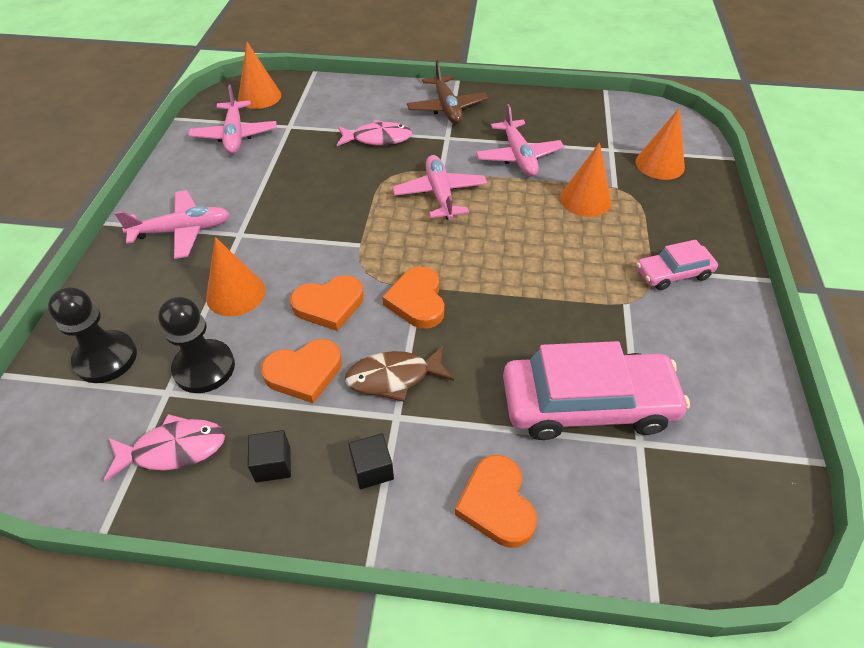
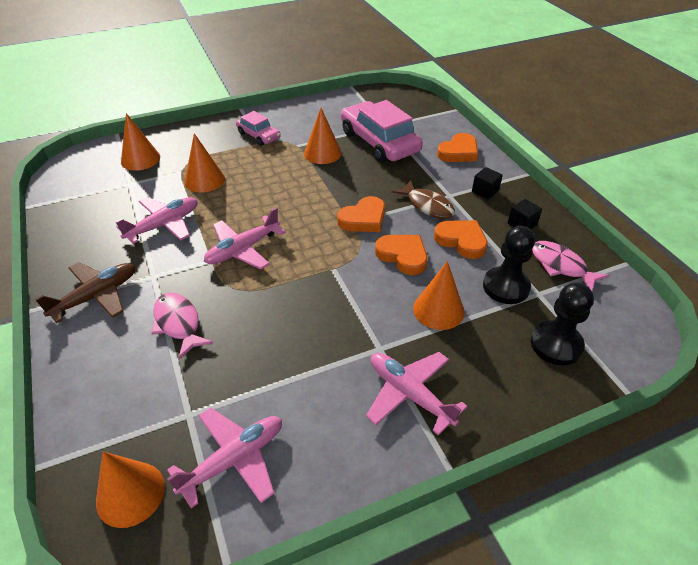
camera: 120 degrees left, 5 degrees down
none -> orange cone [304,108,342,164]

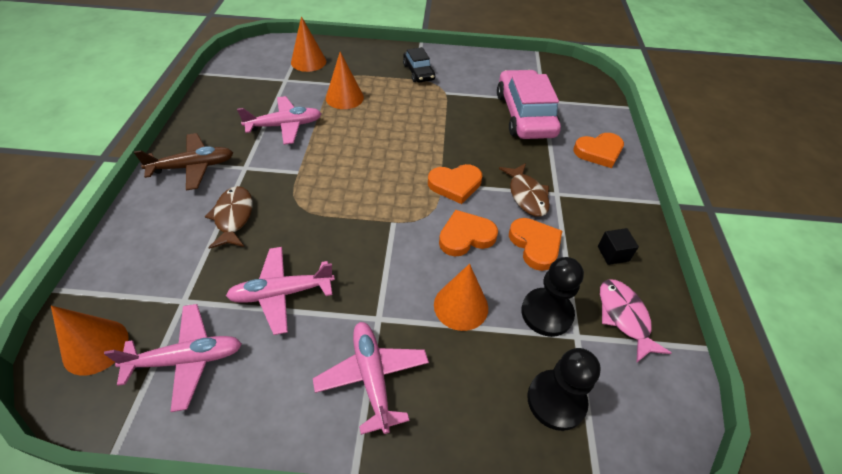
camera: 25 degrees right, 5 degrees up
pink fish [151,293,213,359] -> brown fish [205,186,253,249]
pink plane [204,207,286,269] -> pink plane moved to [226,247,335,335]
pink car [236,111,281,146] -> black car [403,47,435,82]
orange cone [304,108,342,164] -> none
orange heart [375,235,428,275] -> orange heart turned 90 degrees counterclockwise [439,210,498,256]
black cube [472,167,503,200] -> none

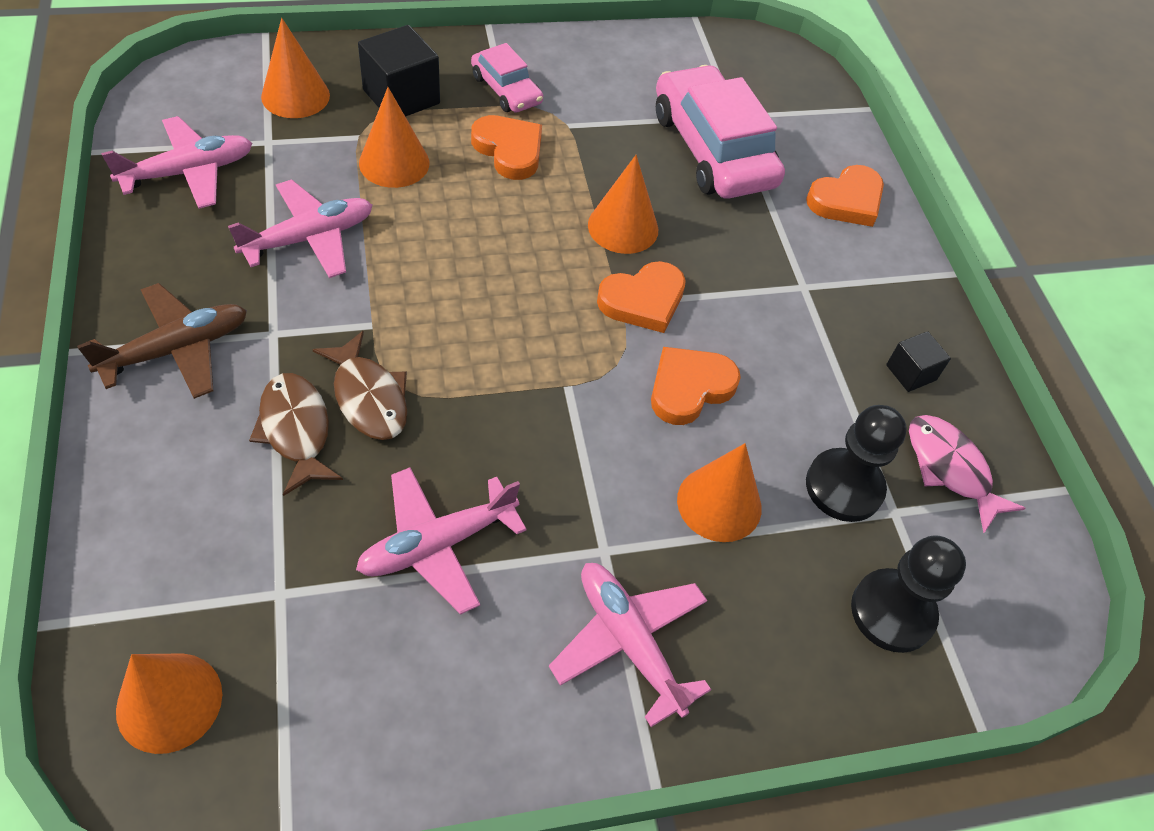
camera: 20 degrees left, 5 degrees up
pink plane [104,304,242,412] -> pink plane moved to [101,116,252,209]
black car [403,47,435,82] -> pink car [471,43,543,112]
brown fish [499,163,550,217] -> brown fish moved to [312,331,408,440]
orange heart [509,218,562,271] -> orange heart moved to [471,115,542,180]
none -> black cube [358,25,440,117]
none -> orange cone [588,155,658,254]

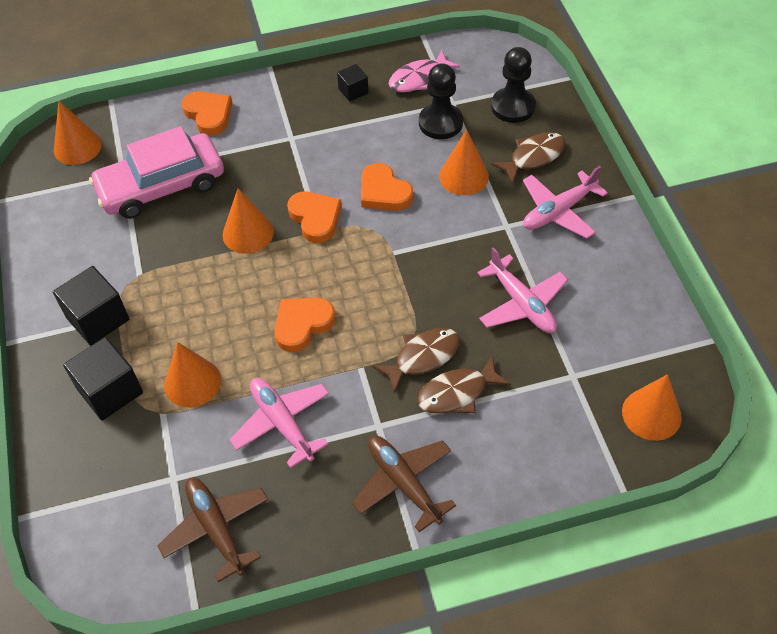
camera: 85 degrees left, 0 degrees up
pink plane [101,116,252,209] -> brown plane [158,478,268,582]
orange cone [261,18,330,118] -> orange cone moved to [54,101,102,165]
pink car [471,43,543,112] -> black cube [53,266,129,346]
orange heart [471,115,542,180] -> orange heart moved to [274,298,336,352]
none -> brown fish [491,132,566,184]

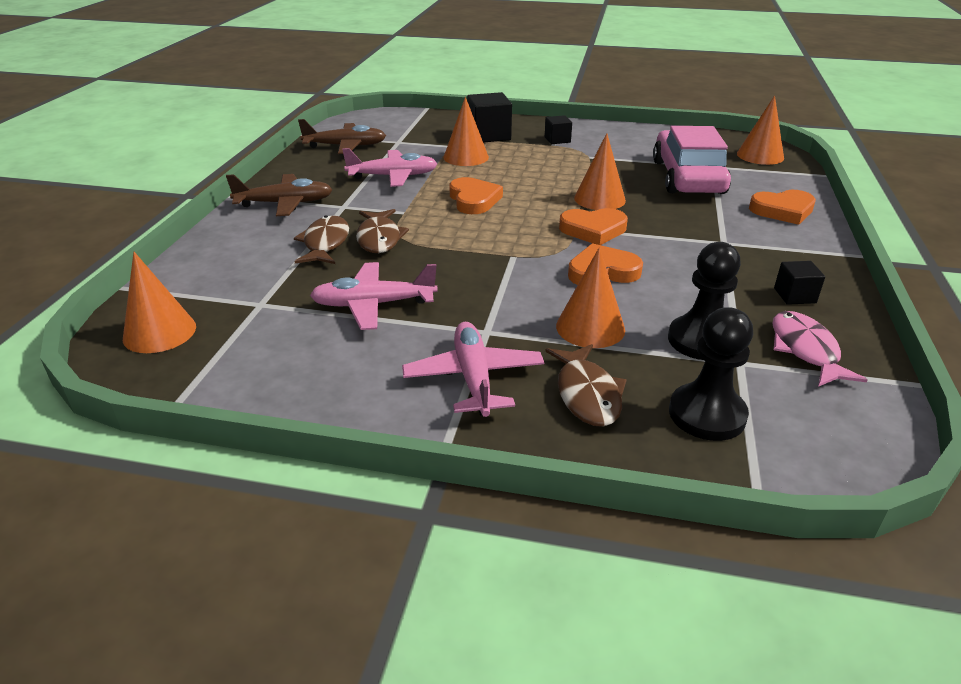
camera: 115 degrees right, 20 degrees down
black cube [53,266,129,346] -> black cube [545,115,572,144], size x0.56

